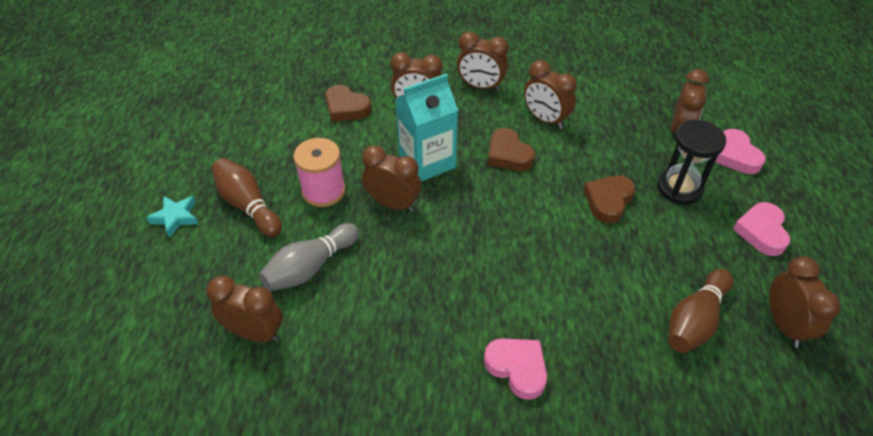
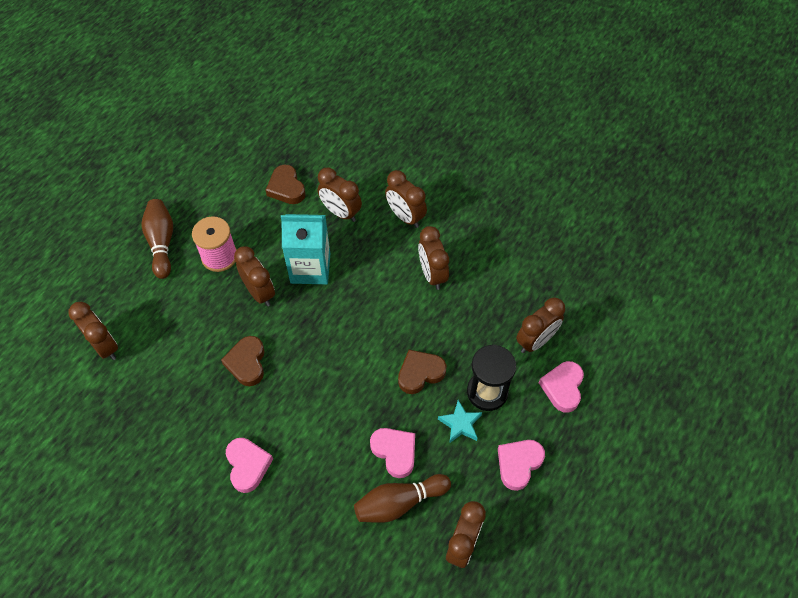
camera: 30 degrees right, 10 degrees up
turquoise star [146,196,198,238] -> turquoise star moved to [438,400,482,443]
grey bowling pin [259,223,359,291] -> none
brown heart [488,128,535,171] -> brown heart moved to [221,336,265,386]
none -> pink heart [370,428,415,478]

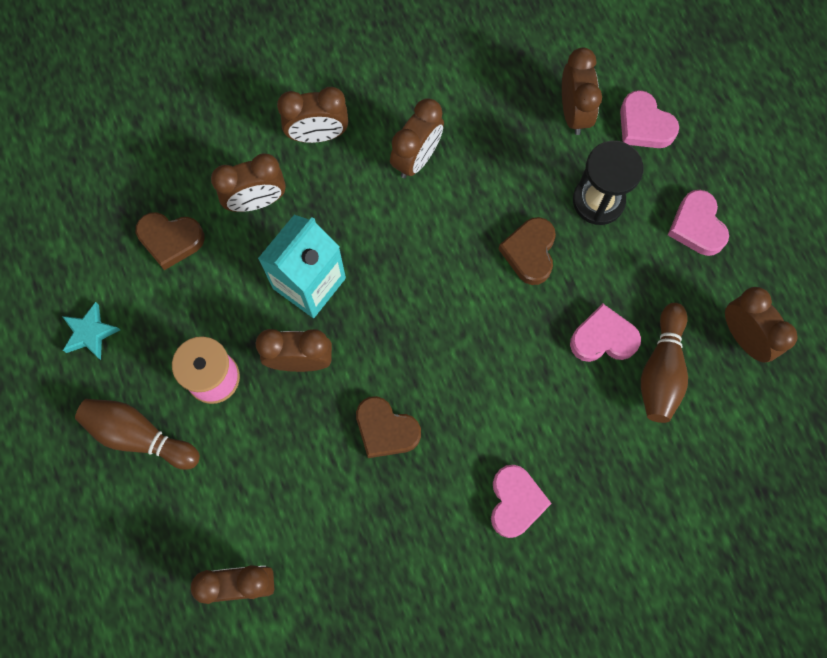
camera: 55 degrees left, 15 degrees up
pink heart [226,438,273,493] -> pink heart turned 75 degrees clockwise [491,465,552,538]
brown clock [418,226,449,290] -> brown clock turned 75 degrees counterclockwise [390,98,444,178]
turquoise star [438,400,482,443] -> turquoise star moved to [62,302,120,360]

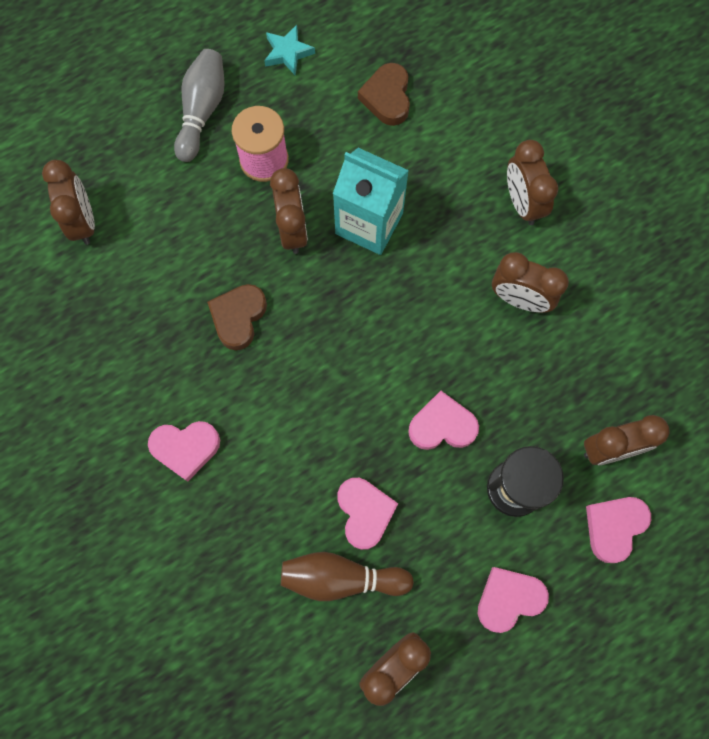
camera: 80 degrees right, 0 degrees up
brown bowling pin [75,399,200,470] -> grey bowling pin [174,49,225,162]
brown clock [211,153,286,212] -> none
brown heart [498,217,556,285] -> pink heart [408,391,479,450]

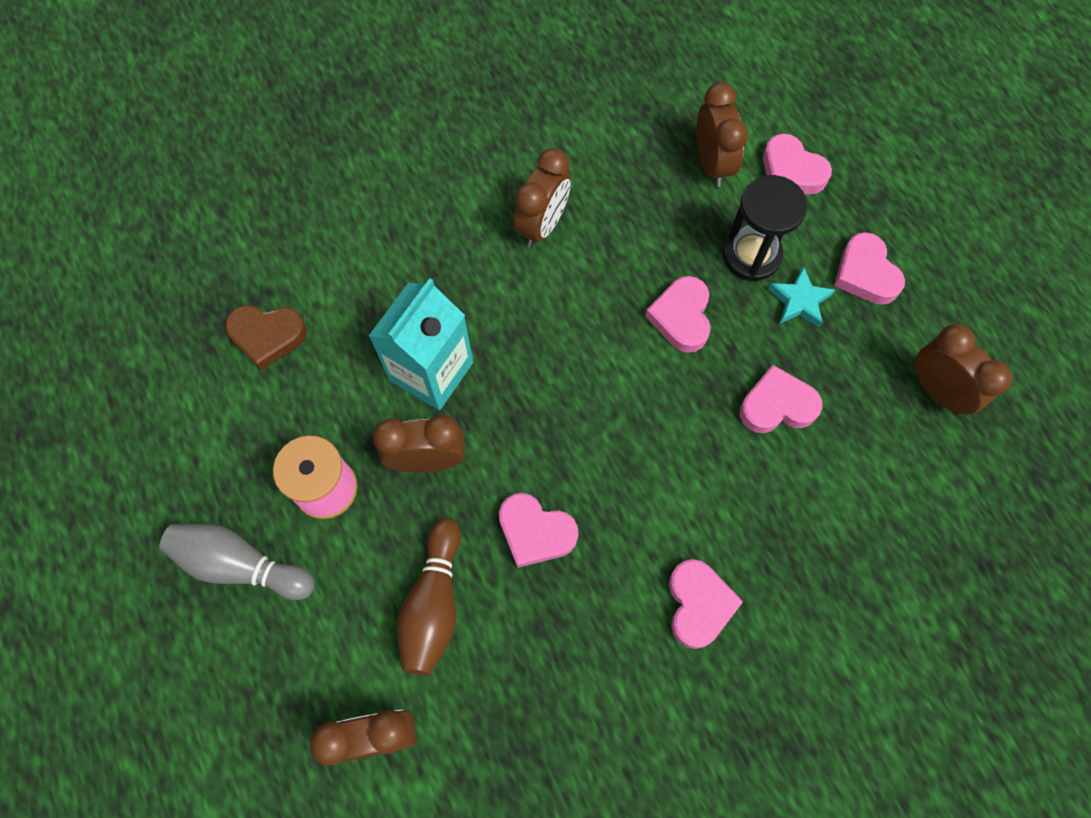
camera: 85 degrees left, 5 degrees down
brown heart [207,284,267,350] -> pink heart [499,493,579,568]
turquoise star [264,25,315,75] -> turquoise star moved to [768,266,835,328]
brown bowling pin [281,552,414,601] -> brown bowling pin moved to [397,519,461,676]
brown clock [507,140,558,225] -> none

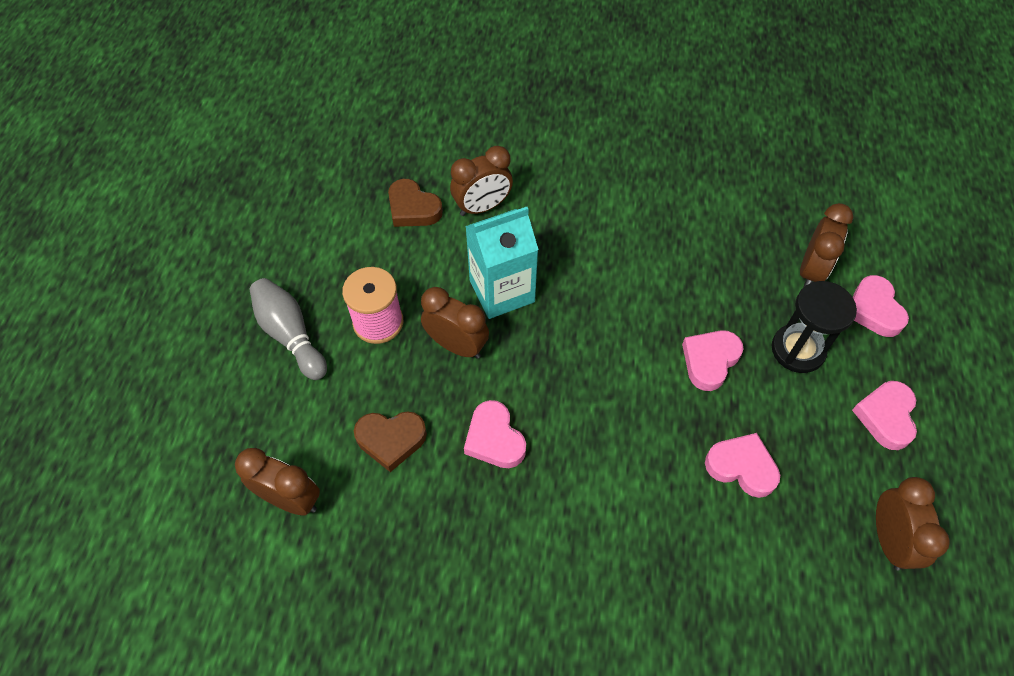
camera: 35 degrees right, 10 degrees down
brown bowling pin [397,519,461,676] -> brown heart [354,411,427,472]
brown clock [513,148,571,248] -> brown clock moved to [450,146,513,216]
pink heart [669,559,743,649] -> none
turquoise star [768,266,835,328] -> none

